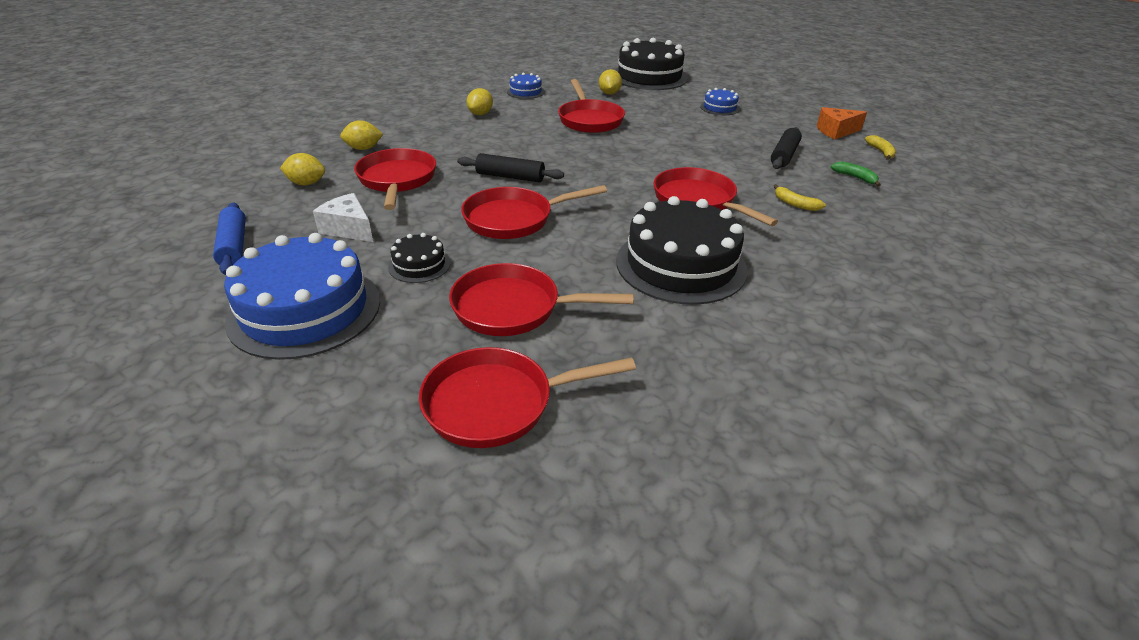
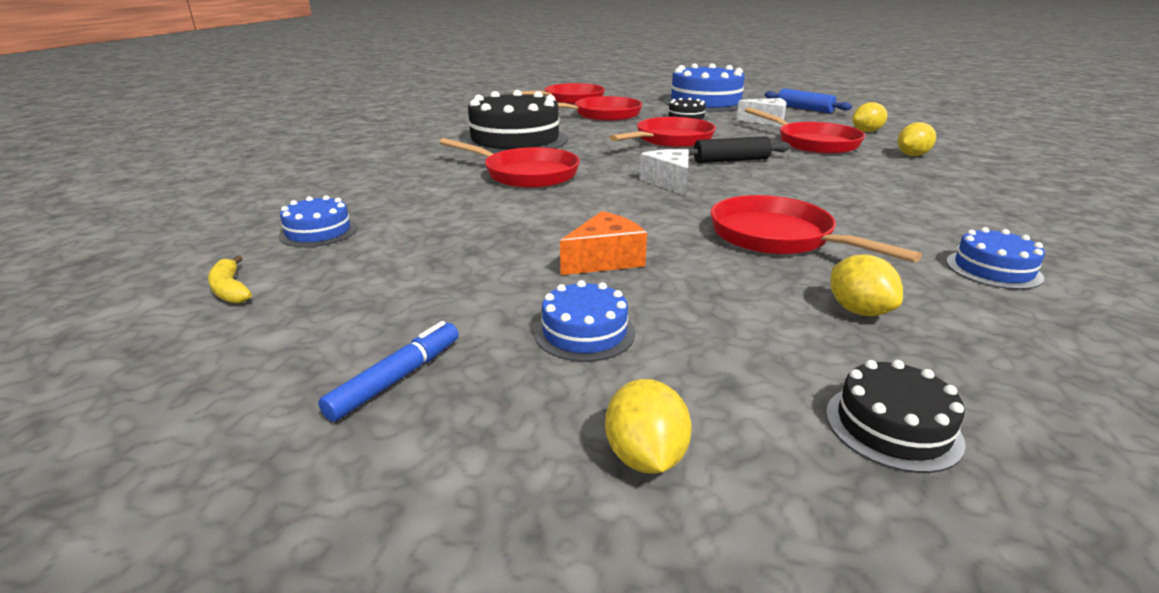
camera: 155 degrees right, 10 degrees down
yellow lemon [467,88,493,115] -> yellow lemon moved to [605,379,692,474]
black cake [615,38,688,90] -> black cake [826,360,966,473], size x0.46
black rolling pin [771,127,802,169] -> none
yellow banana [774,184,826,211] -> none
orange cheese [817,107,867,139] -> orange cheese moved to [560,211,647,275]
green banana [830,161,881,187] -> blue cake [278,195,357,247]
none -> blue marker [318,321,459,422]
none -> white cheese [639,149,689,196]

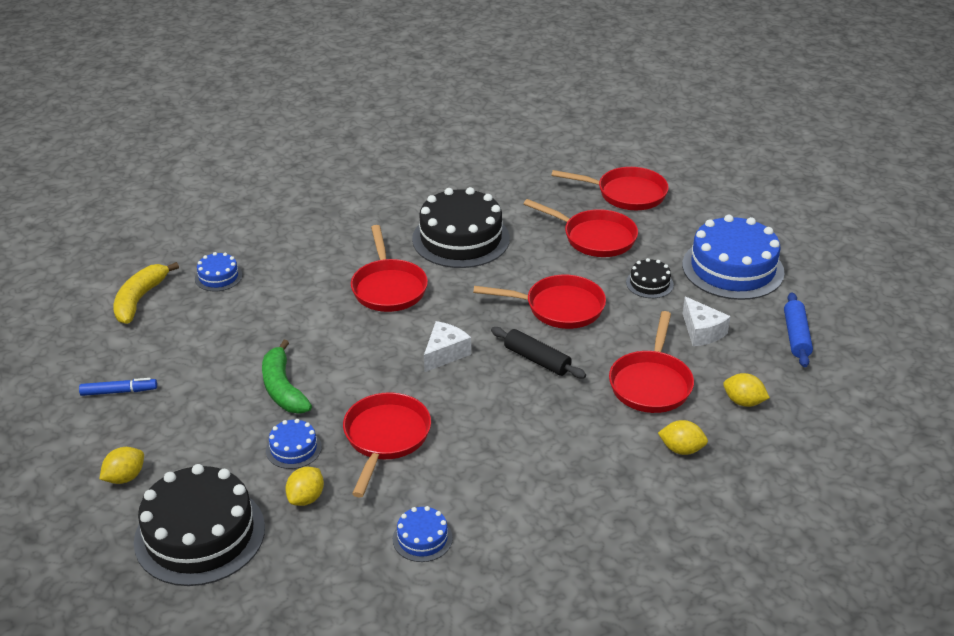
camera: 50 degrees right, 10 degrees up
yellow banana [208,255,252,303] -> yellow banana [113,262,179,324], size x1.86
blue cake [534,280,635,362] -> blue cake moved to [266,419,322,469]
orange cheese [560,211,647,275] -> green banana [262,340,312,413]
black cake [826,360,966,473] -> black cake [134,464,265,586], size x2.16

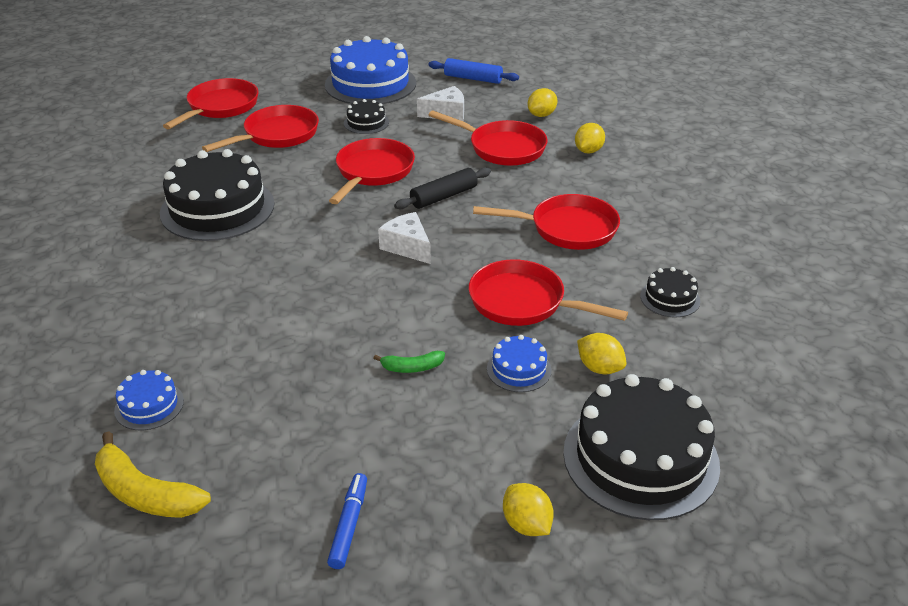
camera: 75 degrees left, 0 degrees up
green banana [262,340,312,413] -> green banana [374,351,445,373], size x0.54
red pan [351,225,428,312] -> red pan moved to [473,194,620,250]
blue cake [393,506,453,562] -> black cake [640,267,700,317]

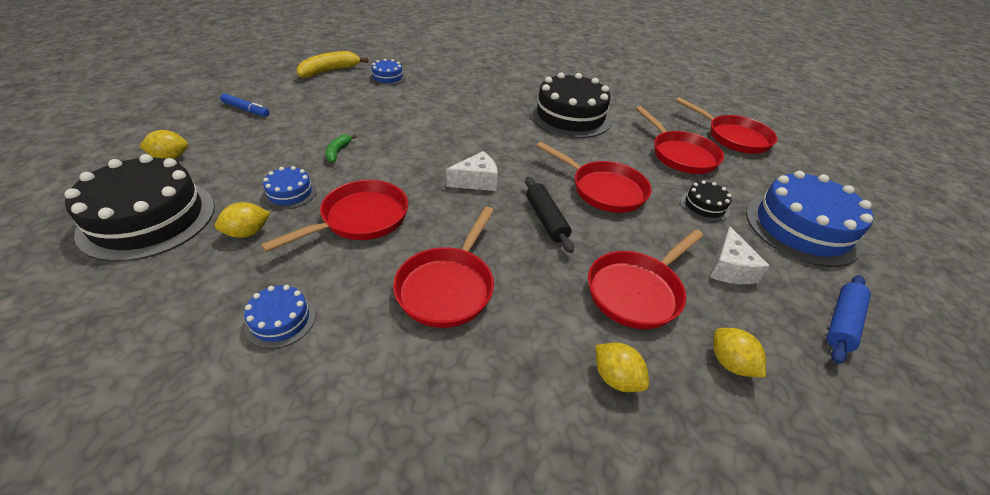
camera: 105 degrees right, 5 degrees up
black cake [640,267,700,317] -> blue cake [244,285,316,349]

